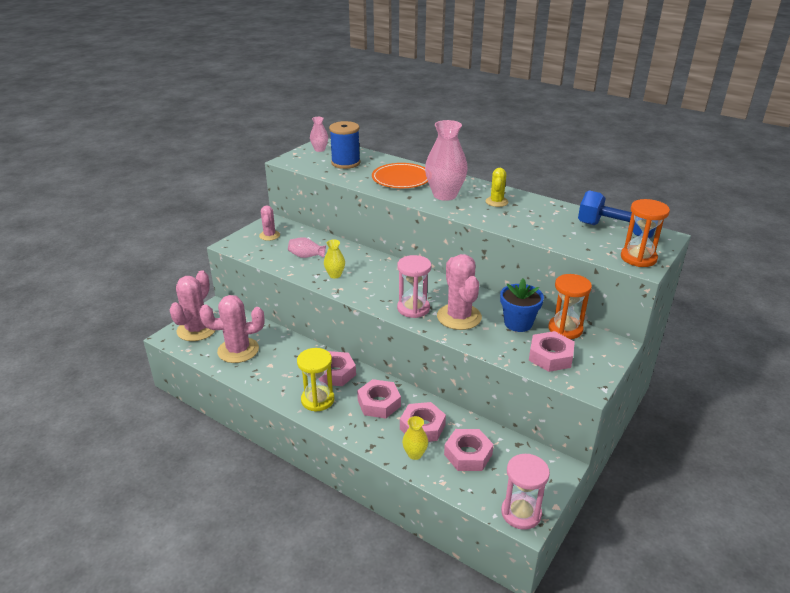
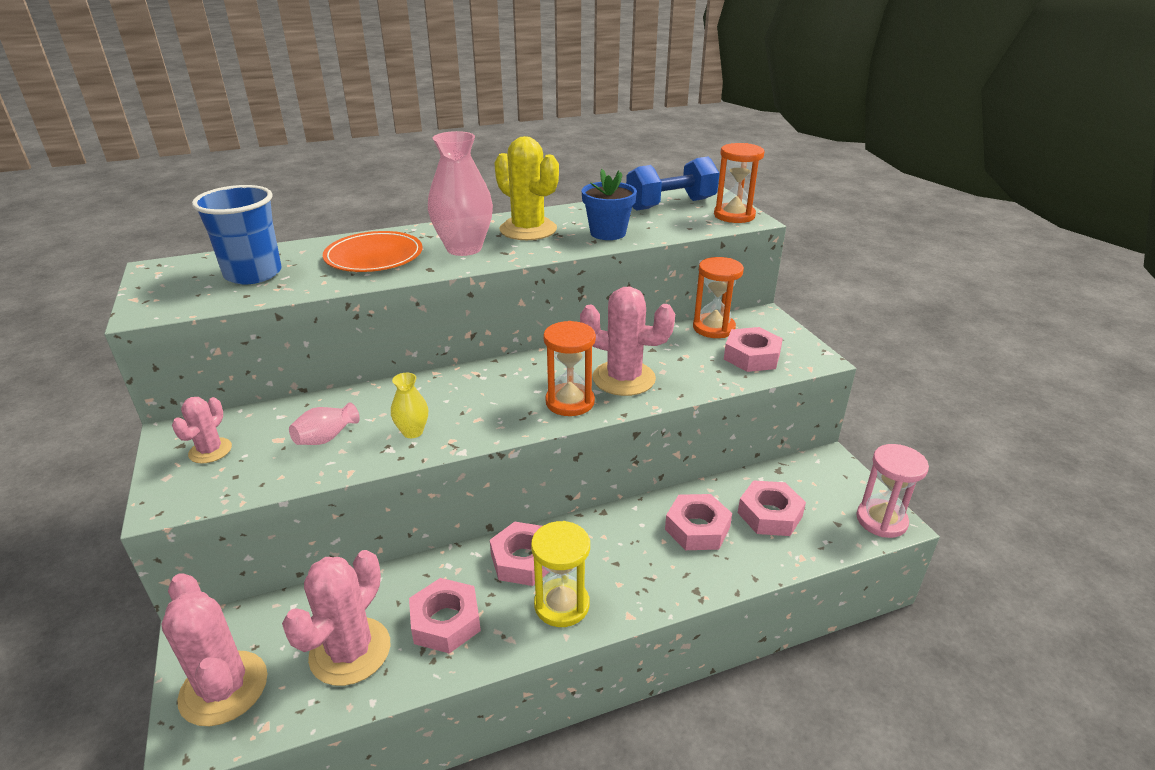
camera: 55 degrees left, 0 degrees up
pink cactus [259,205,280,241] -> pink cactus turned 75 degrees clockwise [172,397,232,464]
pink vase [310,117,328,152] -> none
blue spool [329,121,360,169] -> blue cup [192,185,282,284]
pink nut [357,379,401,418] -> pink nut moved to [409,578,481,654]
pink hourglass [397,255,431,318] -> orange hourglass [543,321,596,416]
yellow vase [402,416,428,460] -> none
yellow cactus [485,168,508,207] -> yellow cactus [494,136,559,240], size x1.79
blue flower pot [500,278,544,332] -> blue flower pot moved to [581,169,637,240]

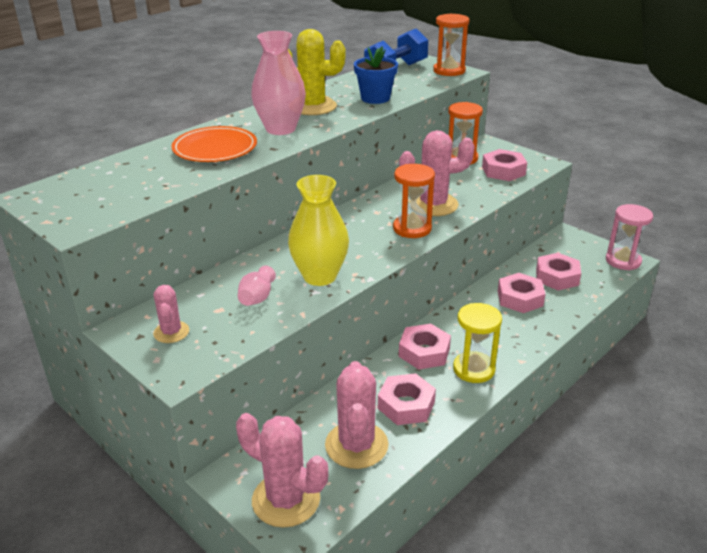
camera: 25 degrees left, 0 degrees up
blue cup [192,185,282,284] -> none
yellow vase [391,373,428,438] -> yellow vase [288,175,349,286], size x1.98

